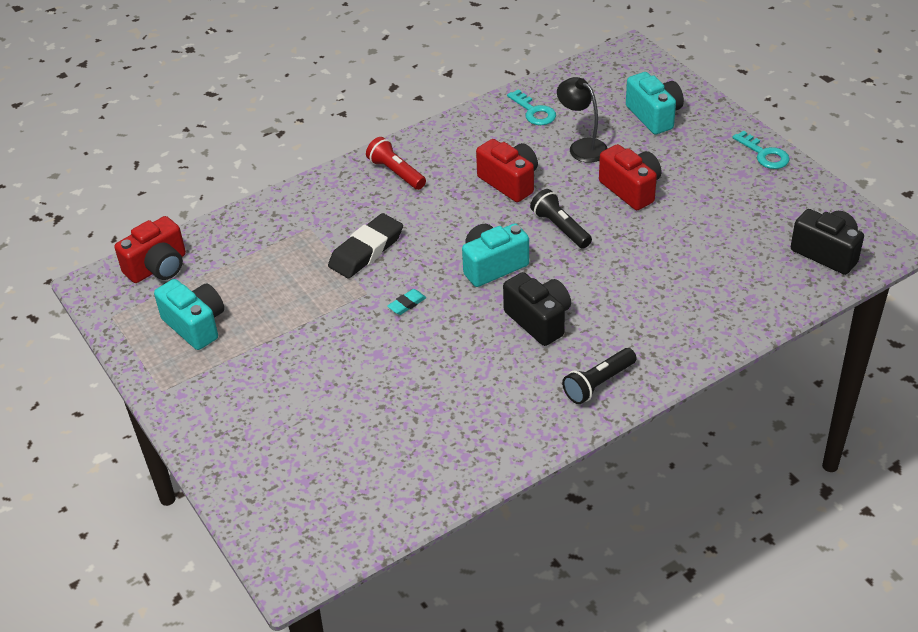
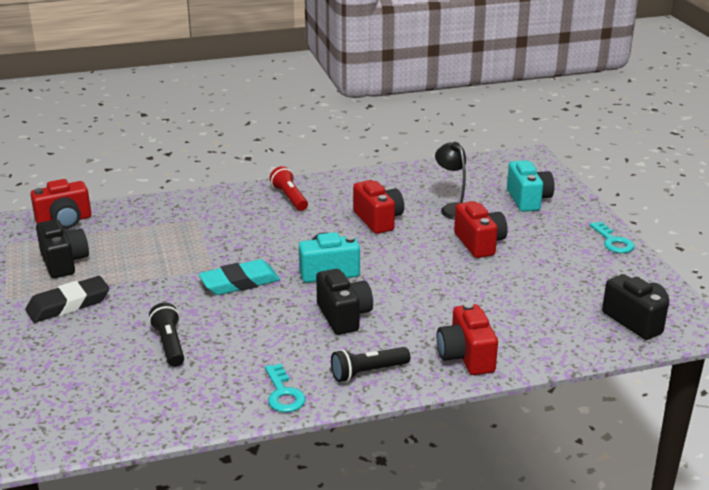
camera: 15 degrees right, 15 degrees down
turquoise camera [154,279,224,350] -> black camera [36,219,89,278]
black eraser [328,213,403,278] -> black eraser moved to [26,276,109,323]
turquoise eraser [387,289,426,315] -> turquoise eraser [199,259,280,295], size x2.14
turquoise key [507,89,556,125] -> turquoise key moved to [265,364,305,413]
black flashlight [530,189,592,249] -> black flashlight moved to [149,303,184,367]
none -> red camera [437,302,498,375]

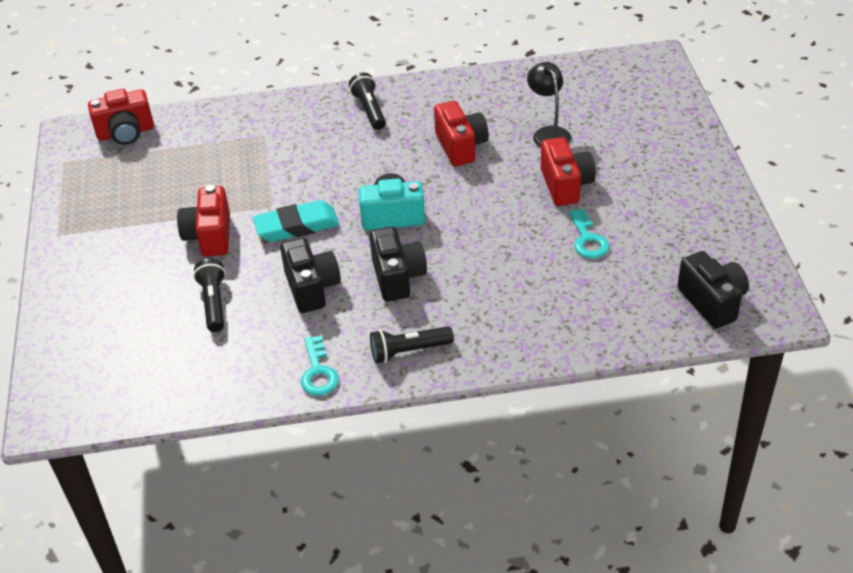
camera: 10 degrees right, 15 degrees up
black eraser [26,276,109,323] -> none
black camera [36,219,89,278] -> black camera moved to [280,238,341,313]
red flashlight [270,166,308,211] -> black flashlight [349,73,386,130]
red camera [437,302,498,375] -> red camera moved to [177,185,230,257]
turquoise camera [507,160,555,212] -> none
turquoise key [590,222,635,253] -> turquoise key moved to [569,209,609,259]

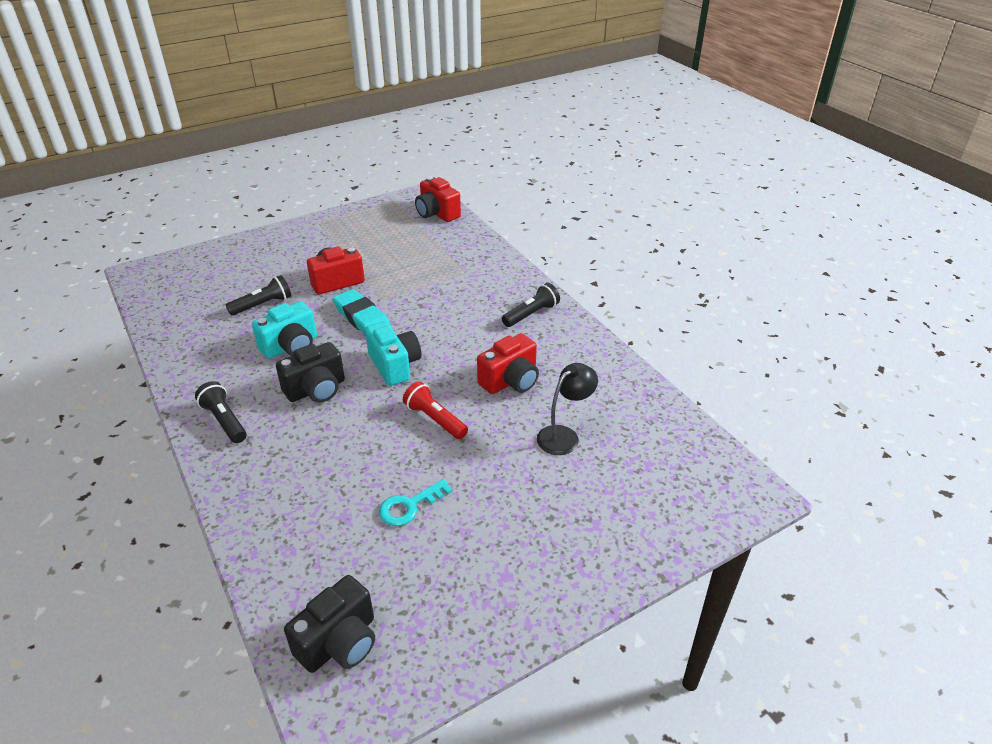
camera: 65 degrees right, 5 degrees down
black camera [280,238,341,313] -> turquoise camera [252,301,317,359]
turquoise key [301,336,339,396] -> none
red camera [541,137,596,206] -> none
none -> red flashlight [403,381,468,439]

